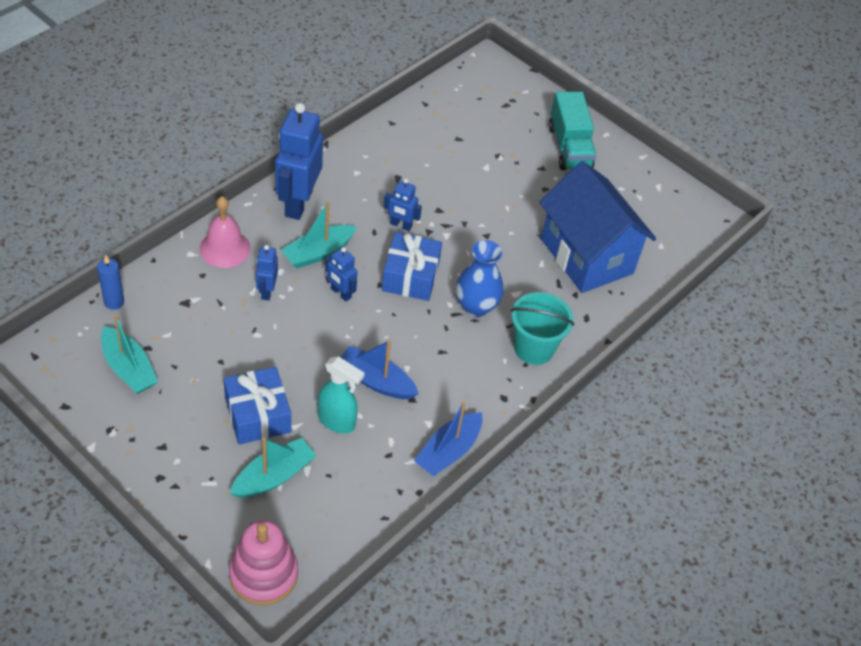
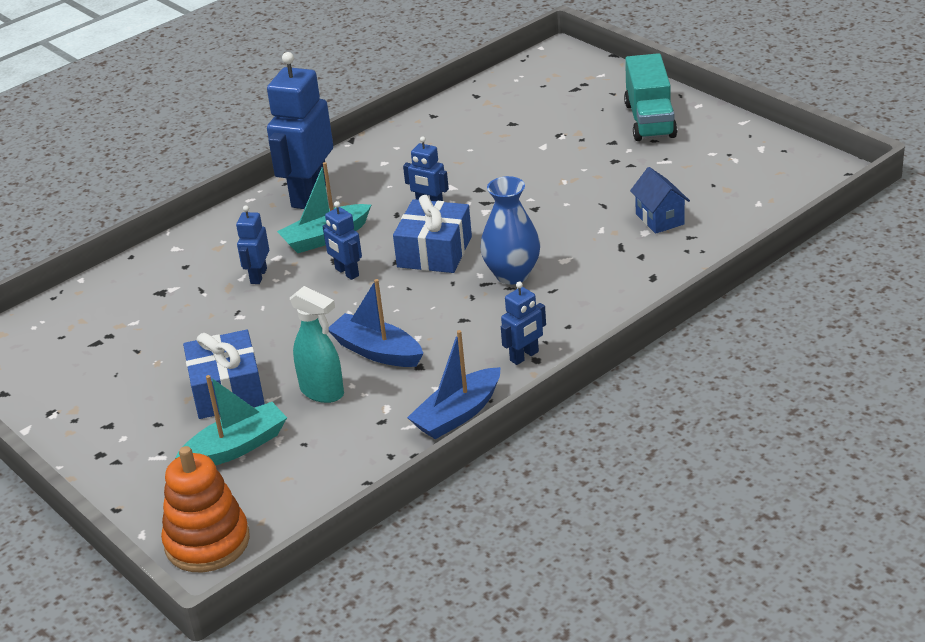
camera: 15 degrees right, 15 degrees down
blue candle [97,255,124,310] -> none
turquoise boat [101,315,158,394] -> none
pink bell [200,196,251,268] -> none
pink stacking toy [229,520,298,605] -> orange stacking toy [161,446,250,572]
turquoise bucket [511,292,574,365] -> none
blue house [539,161,656,293] -> blue house [630,167,690,234], size x0.42
none -> blue robot [501,281,546,365]

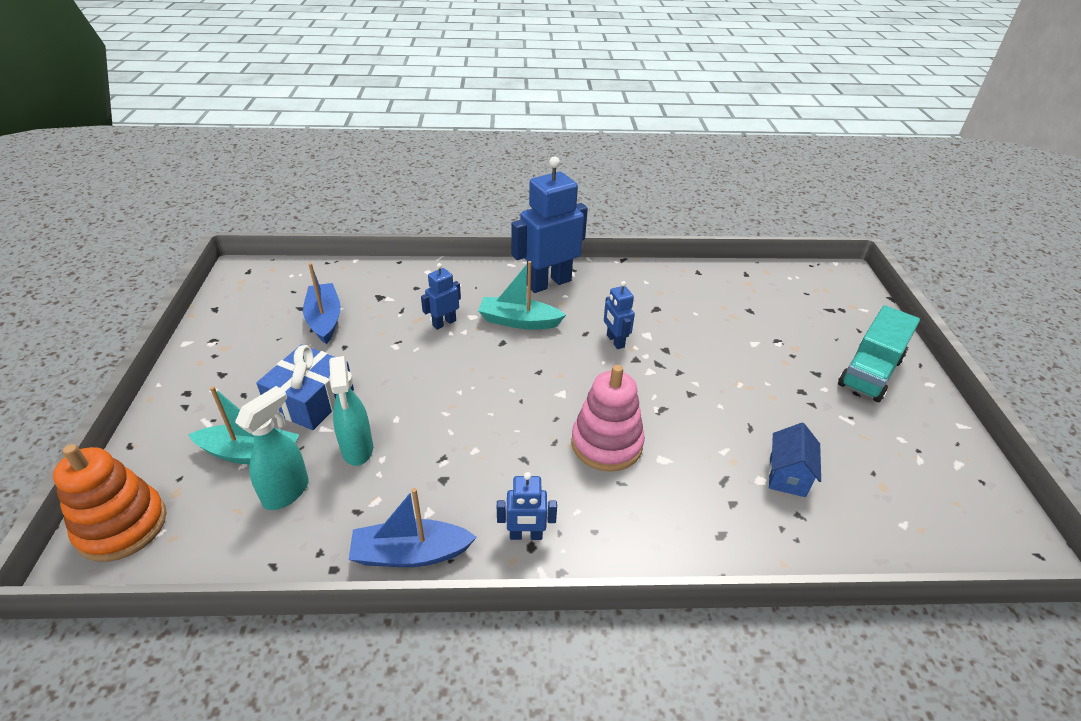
camera: 35 degrees right, 5 degrees up
blue robot [323,201,362,280] -> none
blue boat [329,279,423,367] -> blue boat moved to [303,263,341,344]
blue gift [393,195,472,273] -> none
blue vase [481,176,540,285] -> pink stacking toy [571,365,645,471]
none -> turquoise spray bottle [235,386,309,510]

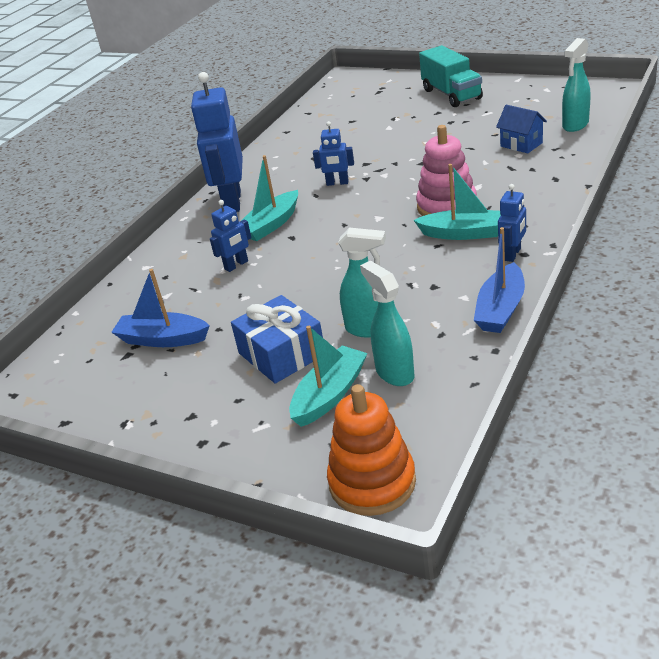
camera: 55 degrees left, 5 degrees down
blue robot [421,263,461,330] -> blue robot turned 120 degrees counterclockwise [210,200,251,272]
none -> turquoise boat [414,164,501,240]
none -> turquoise spray bottle [562,38,591,132]

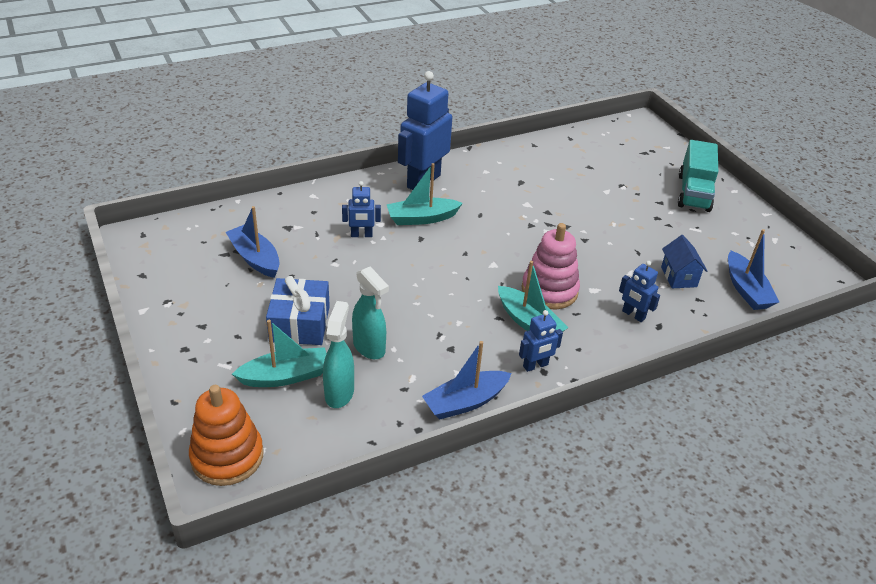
camera: 30 degrees right, 5 degrees up
blue robot [313,121,354,186] -> blue robot moved to [619,261,660,322]
turquoise spray bottle [562,38,591,132] -> blue boat [728,229,779,310]

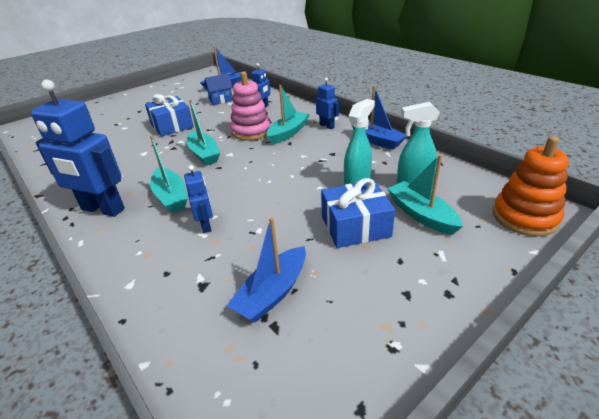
camera: 100 degrees left, 5 degrees down
turquoise truck [678,140,718,212] -> none
none -> blue gift [145,94,194,137]
none -> turquoise boat [187,99,220,166]

